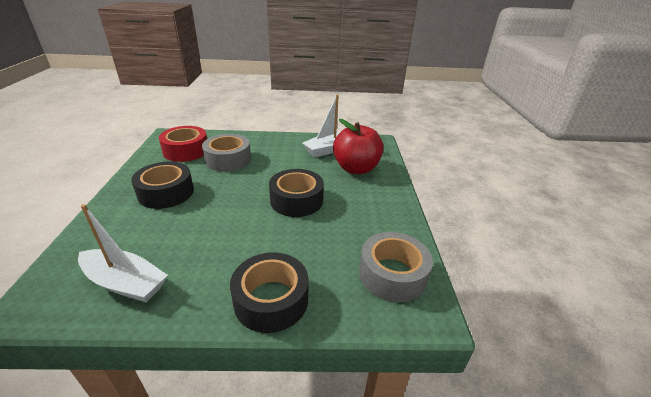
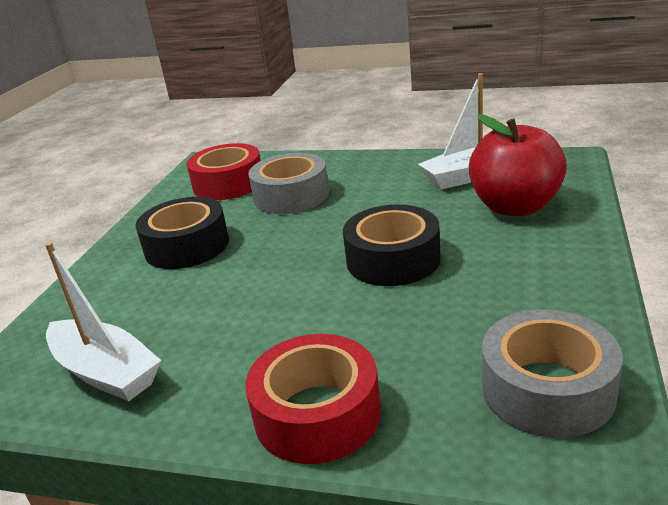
camera: 20 degrees right, 5 degrees down
black tape [230,252,309,333] -> red tape [245,334,381,464]

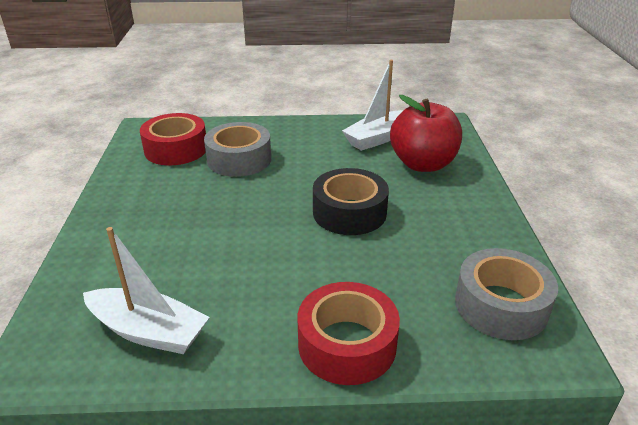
camera: 20 degrees left, 5 degrees up
black tape [136,197,229,269] -> none

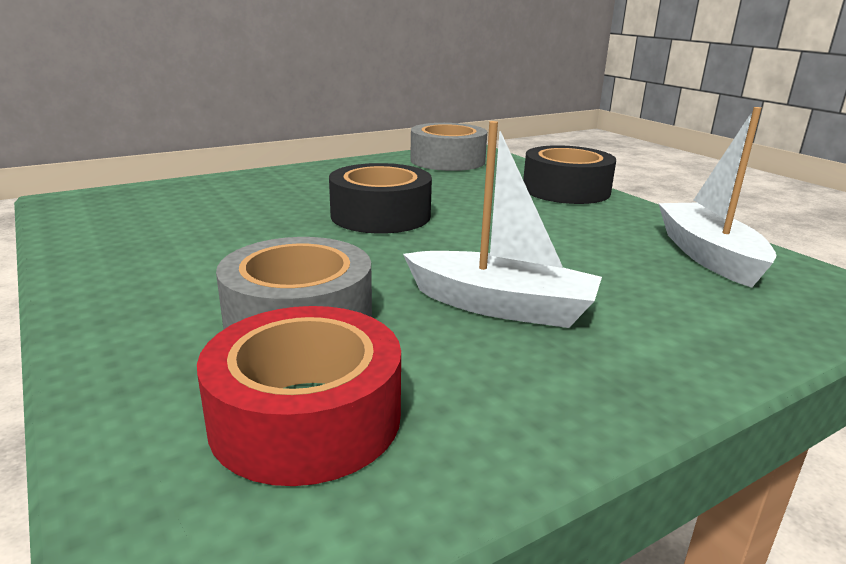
camera: 120 degrees left, 10 degrees down
red tape [298,282,400,385] -> black tape [523,145,616,204]
white boat [342,60,404,151] -> white boat moved to [403,121,602,328]
red apple [390,95,462,172] -> none

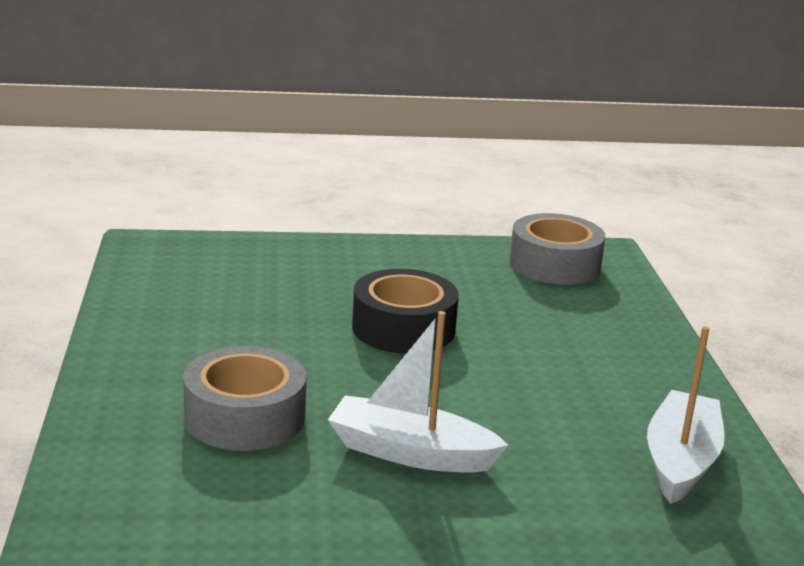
camera: 25 degrees right, 0 degrees up
red tape [197,306,401,486] -> none
white boat [403,121,602,328] -> white boat turned 150 degrees clockwise [328,311,509,473]
black tape [523,145,616,204] -> none

